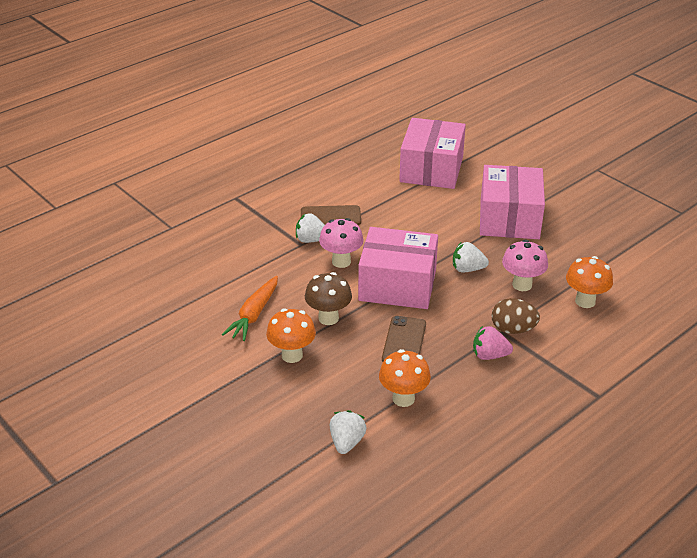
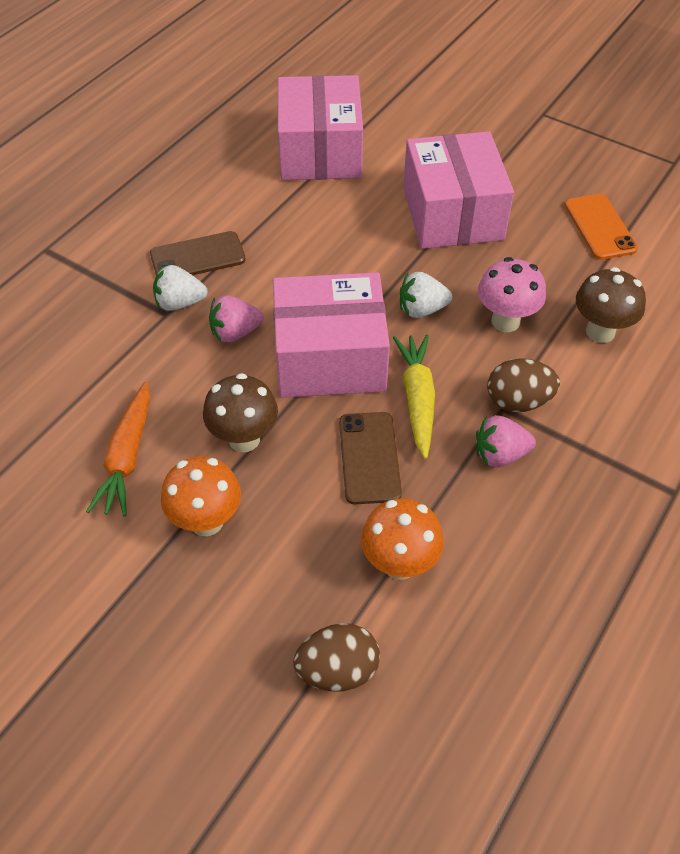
camera: 15 degrees left, 15 degrees up
pink mushroom [319,218,364,268] -> pink strawberry [209,295,264,342]
white strawberry [330,410,367,454] -> brown egg [293,623,380,691]
orange mushroom [566,256,613,308] -> brown mushroom [576,267,646,343]
none -> yellow carrot [393,335,435,459]
none -> orange phone [565,194,638,260]

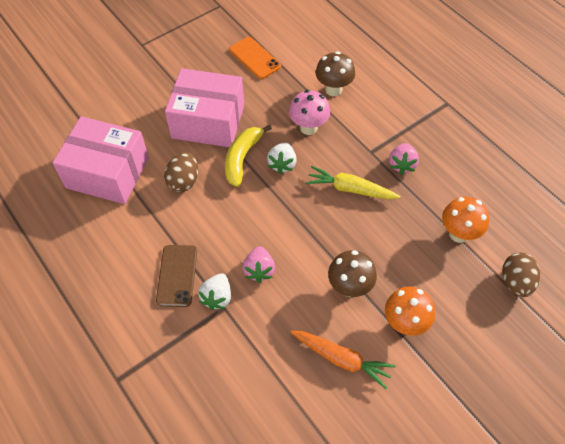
camera: 70 degrees left, 5 degrees up
pink box [273,272,390,398] -> none
brown phone [339,412,402,504] -> none
brown egg [487,358,560,412] -> brown egg moved to [164,152,198,193]
orange phone [565,194,638,260] -> orange phone turned 45 degrees clockwise [229,37,281,79]
none -> yellow banana [225,125,272,187]

